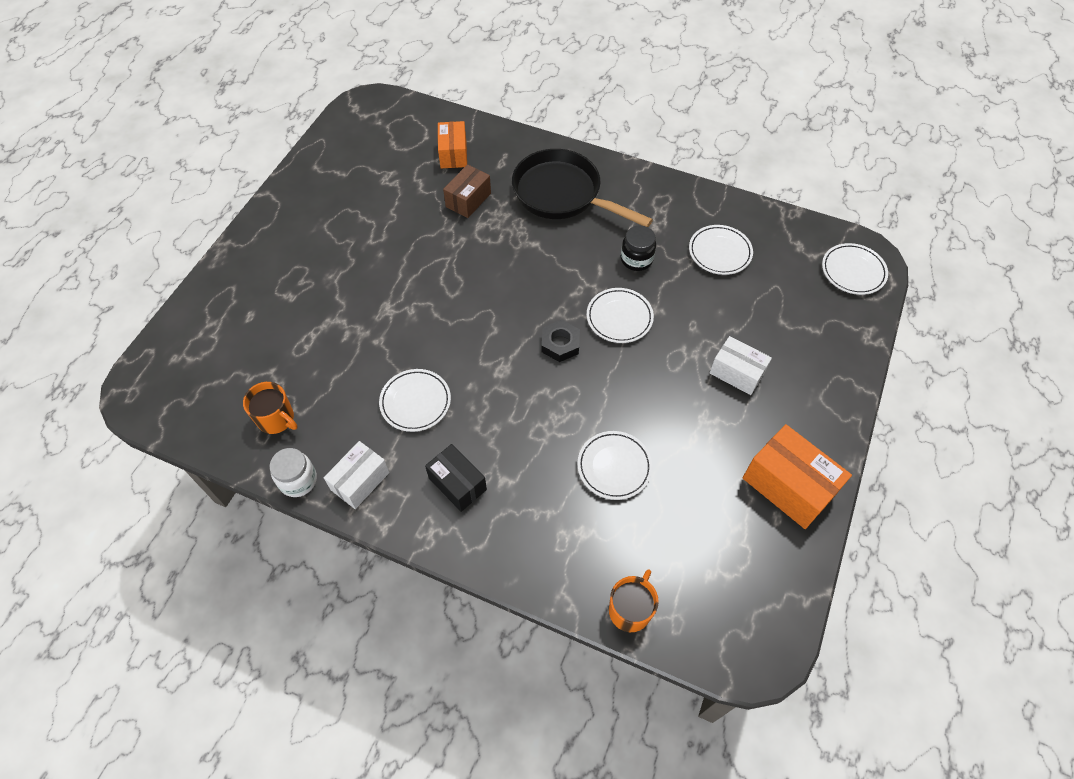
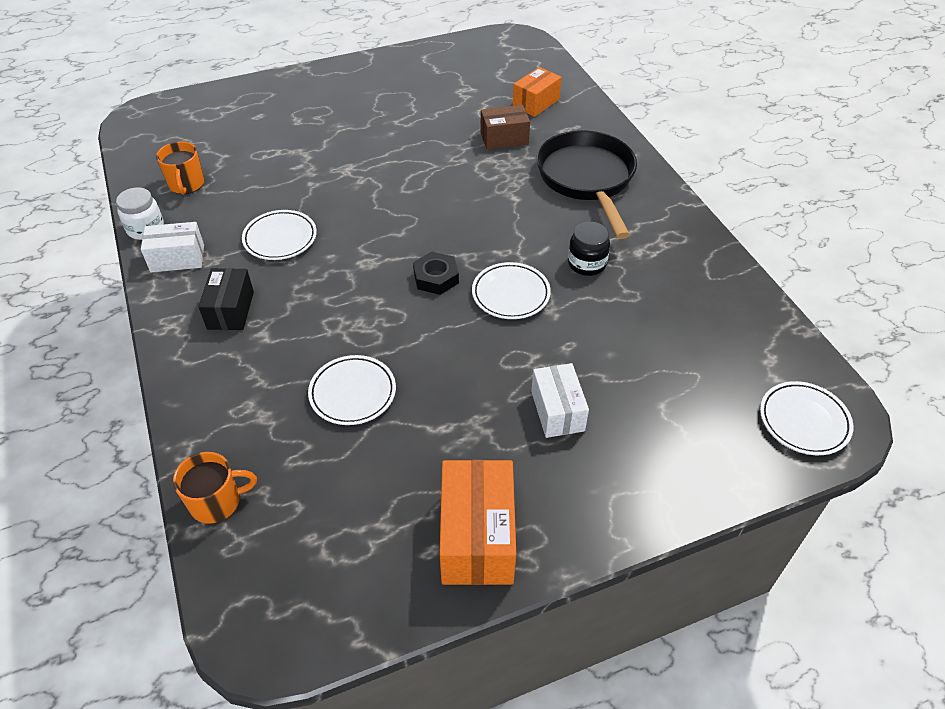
camera: 45 degrees right, 10 degrees down
white plate [689,225,753,275] -> none

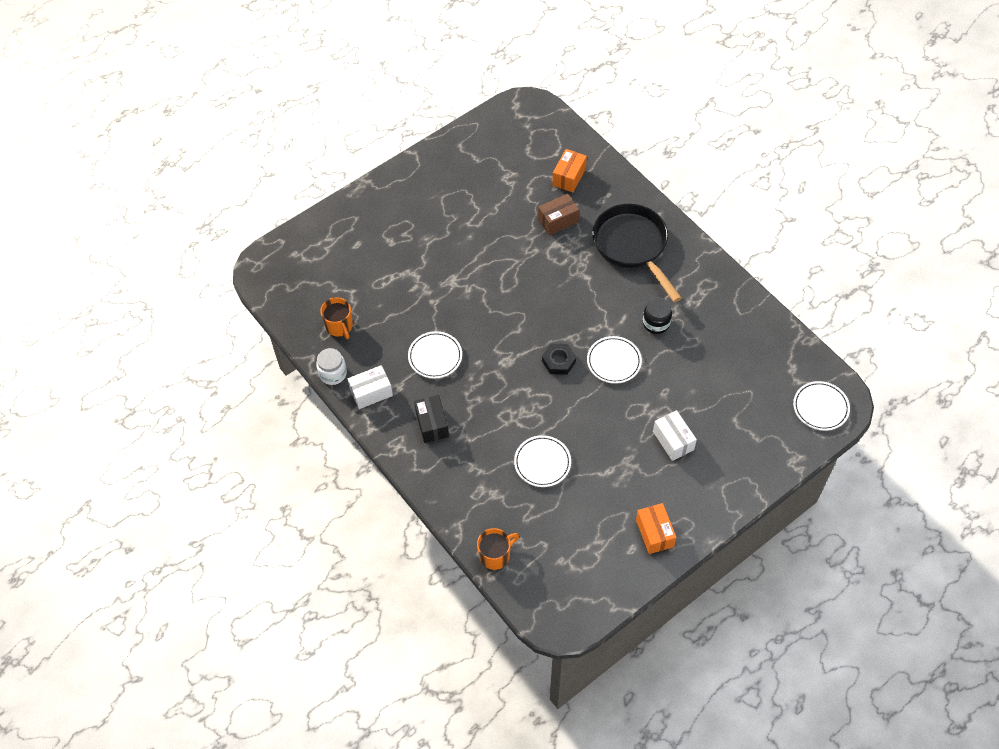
camera: 15 degrees left, 10 degrees up
orange box [439,460,516,585] -> orange box [636,503,677,554], size x0.65

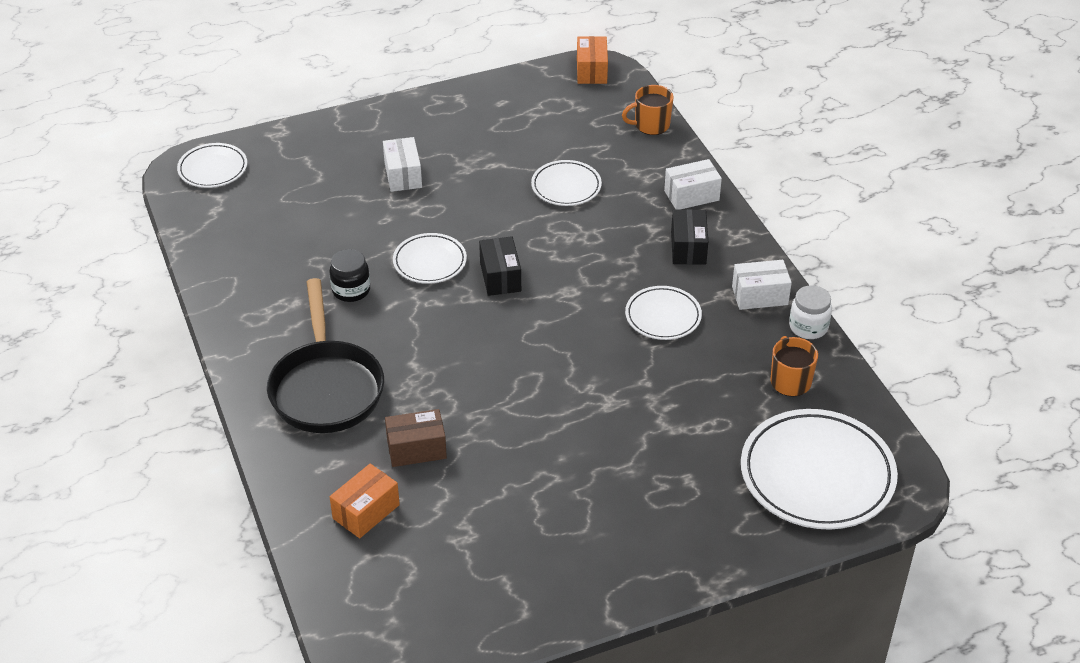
camera: 165 degrees left, 15 degrees down
black nut [542,344,576,375] -> black box [479,236,521,296]
orange box [636,503,677,554] -> orange box moved to [577,36,608,84]
none -> white box [664,159,722,210]
none -> white plate [741,409,898,530]

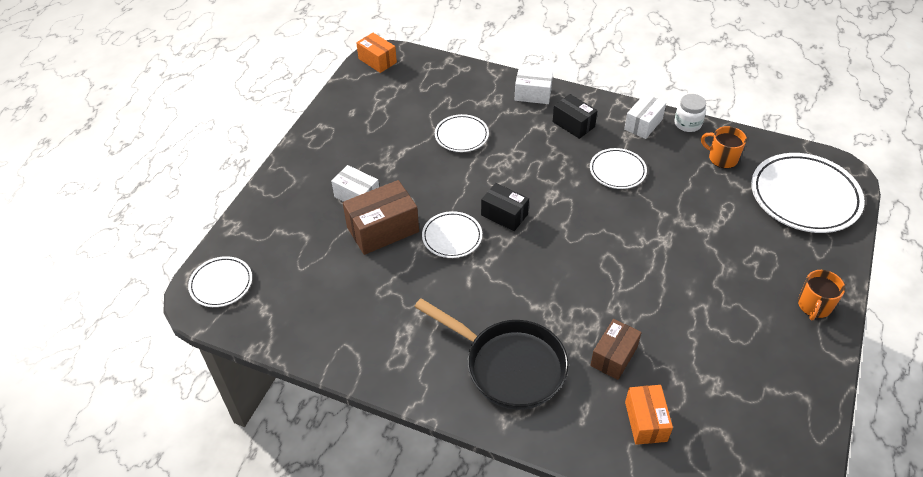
camera: 45 degrees left, 5 degrees up
black jar [329,249,370,302] -> none
orange mug [622,85,673,135] -> orange mug moved to [798,270,845,320]
white box [664,159,722,210] -> white box turned 75 degrees clockwise [515,69,553,104]
none -> brown box [343,180,419,255]

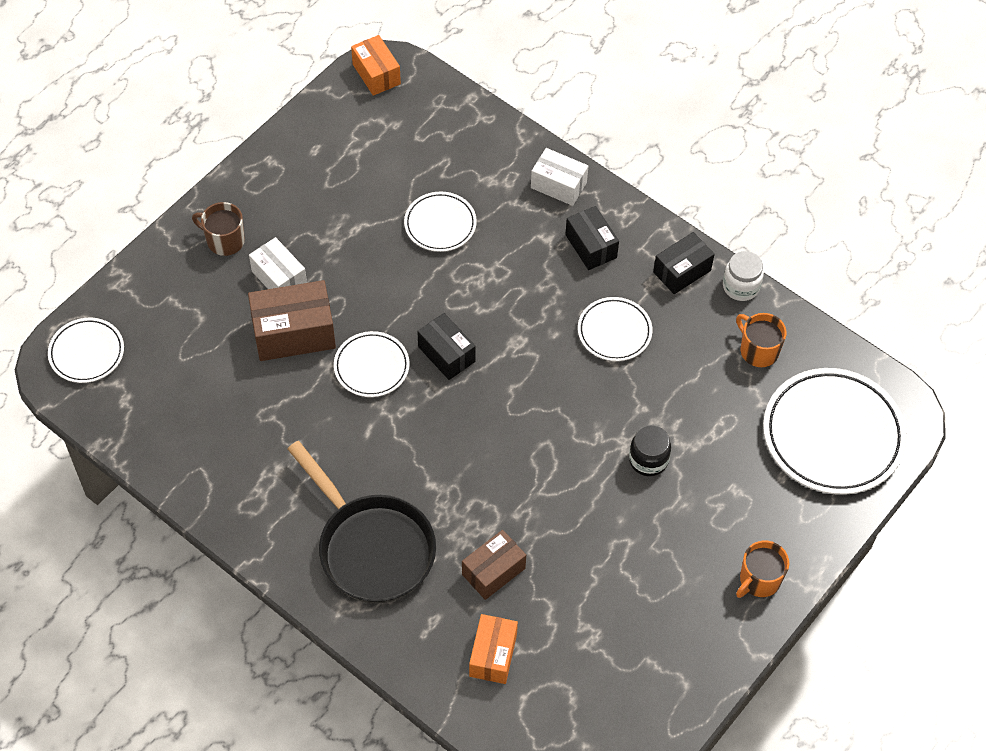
camera: 15 degrees right, 10 degrees up
white box [624,94,666,139] -> black box [653,232,715,294]
none -> brown mug [192,202,245,256]
none -> black jar [629,425,671,477]

